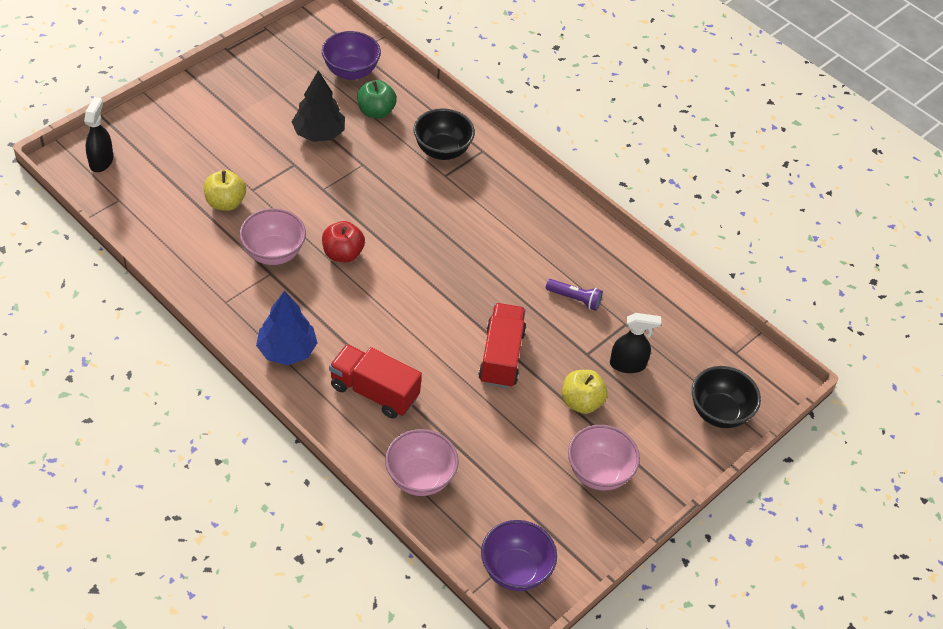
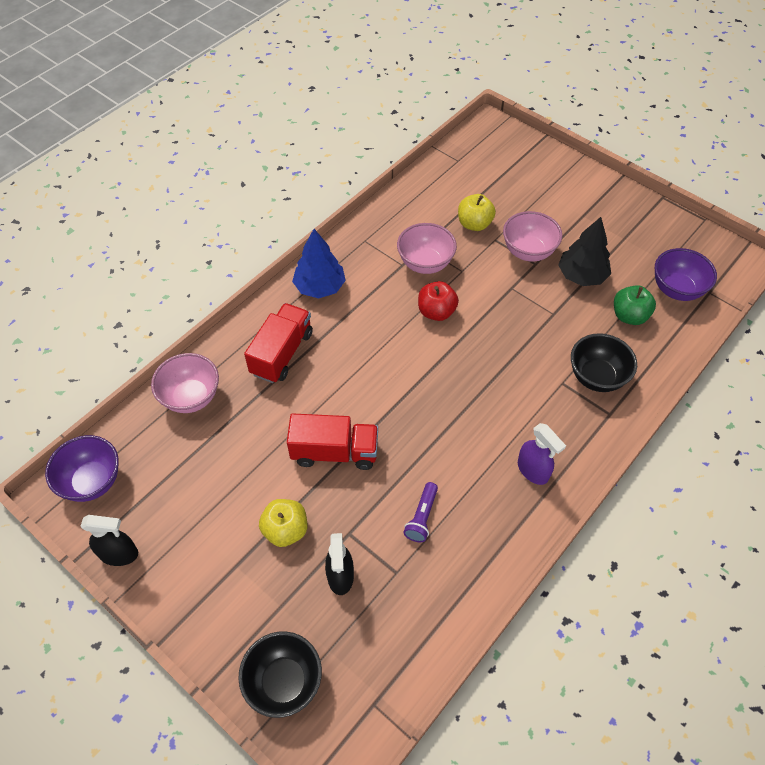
camera: 90 degrees right, 5 degrees up
black spray bottle [84,97,113,172] -> black spray bottle moved to [80,515,138,566]
pink bowl [568,425,640,491] -> pink bowl moved to [503,211,562,262]
none -> purple spray bottle [518,423,566,485]

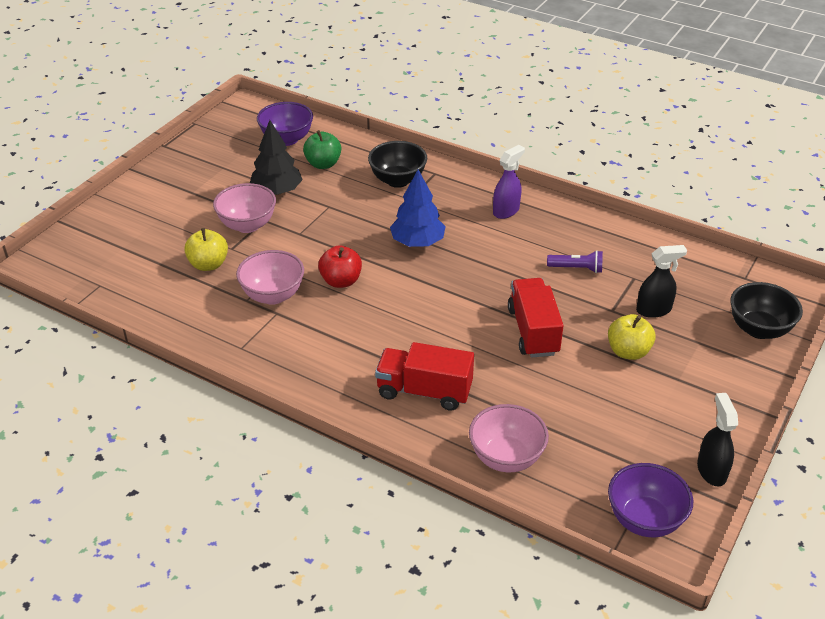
camera: 100 degrees left, 15 degrees down
blue tree [292,229,346,298] -> blue tree moved to [390,169,446,247]

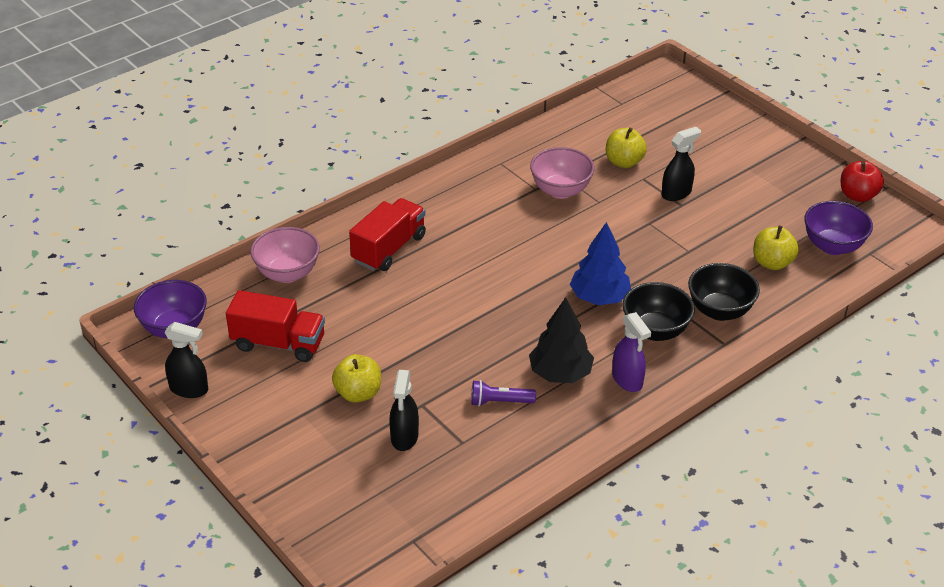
camera: 110 degrees right, 0 degrees up
pink bowl [213,183,276,233] -> black spray bottle [662,127,701,201]
black tree [250,120,303,195] -> black tree moved to [529,297,594,383]
green apple [303,130,341,169] -> yellow apple [753,226,799,270]
red apple [318,245,362,288] -> red apple moved to [841,161,884,202]
red truck [508,278,564,358] -> red truck moved to [226,290,325,362]
purple flashlight [547,250,603,273] -> purple flashlight turned 60 degrees clockwise [471,380,536,406]
black bowl [730,282,803,339] -> black bowl moved to [622,282,695,341]

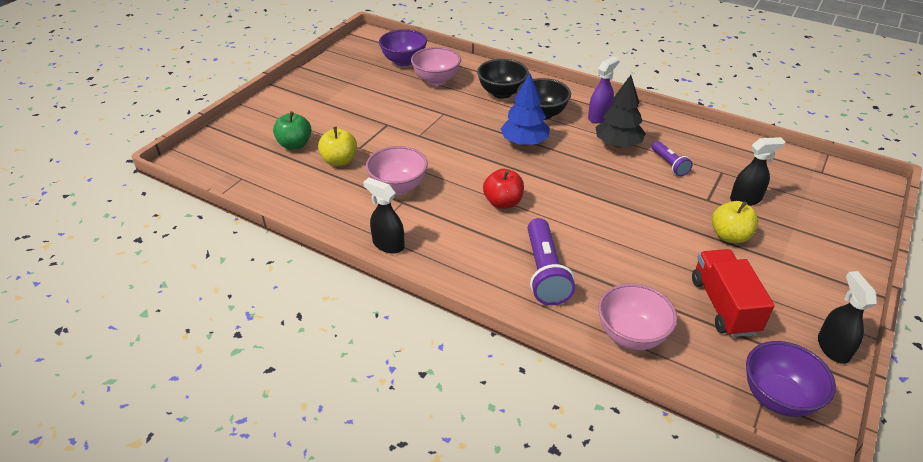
camera: 110 degrees left, 0 degrees up
red truck [349,198,426,271] -> purple flashlight [528,218,575,305]
black spray bottle [662,127,701,201] -> black spray bottle moved to [363,178,405,254]
yellow apple [753,226,799,270] -> pink bowl [411,47,461,86]
red apple [841,161,884,202] -> red apple moved to [483,169,524,209]
none -> green apple [273,111,311,150]

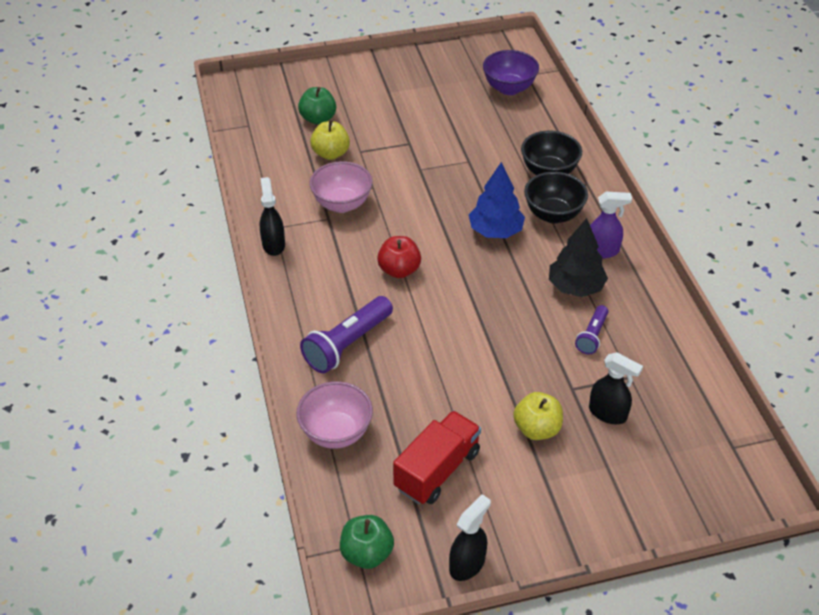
camera: 45 degrees right, 5 degrees up
pink bowl [411,47,461,86] -> none
purple bowl [746,341,836,417] -> green apple [340,515,394,569]

